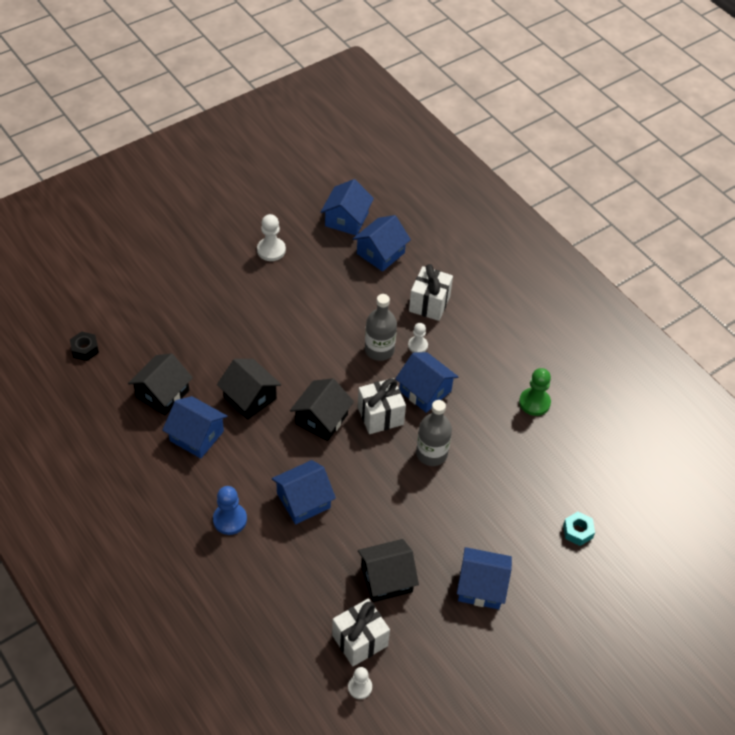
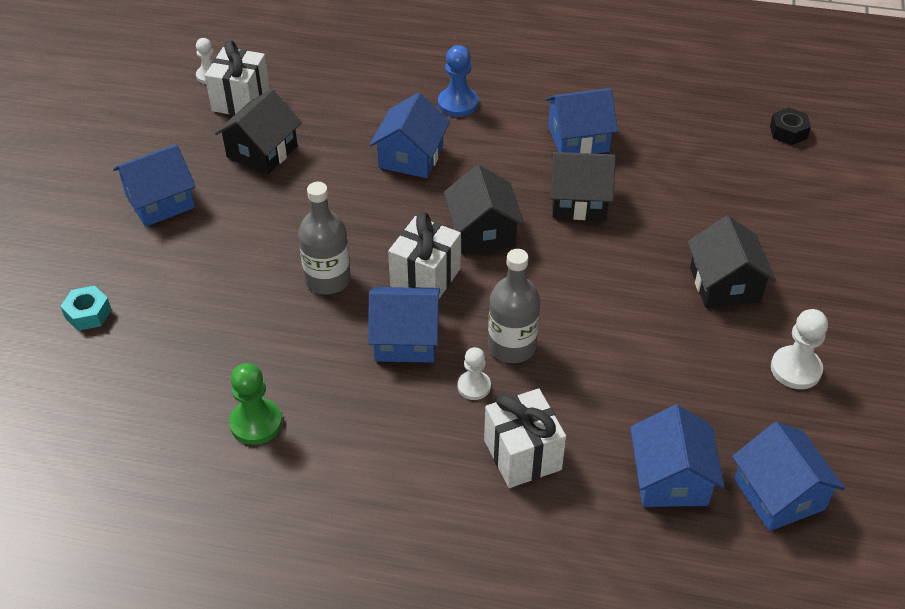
camera: 140 degrees right, 5 degrees down
black house [128,353,193,415] -> black house moved to [687,215,776,308]

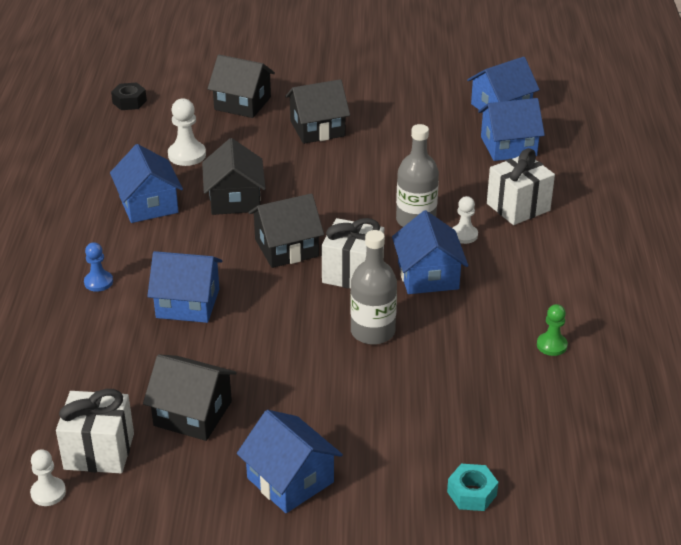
camera: 100 degrees left, 10 degrees down
green pawn [229,363,282,445] -> green pawn [537,304,568,356], size x0.66
blue pawn [438,45,478,117] -> blue pawn [84,242,113,292], size x0.66
white pawn [771,309,828,389] -> white pawn moved to [168,98,206,166]
none -> black house [208,55,275,118]

